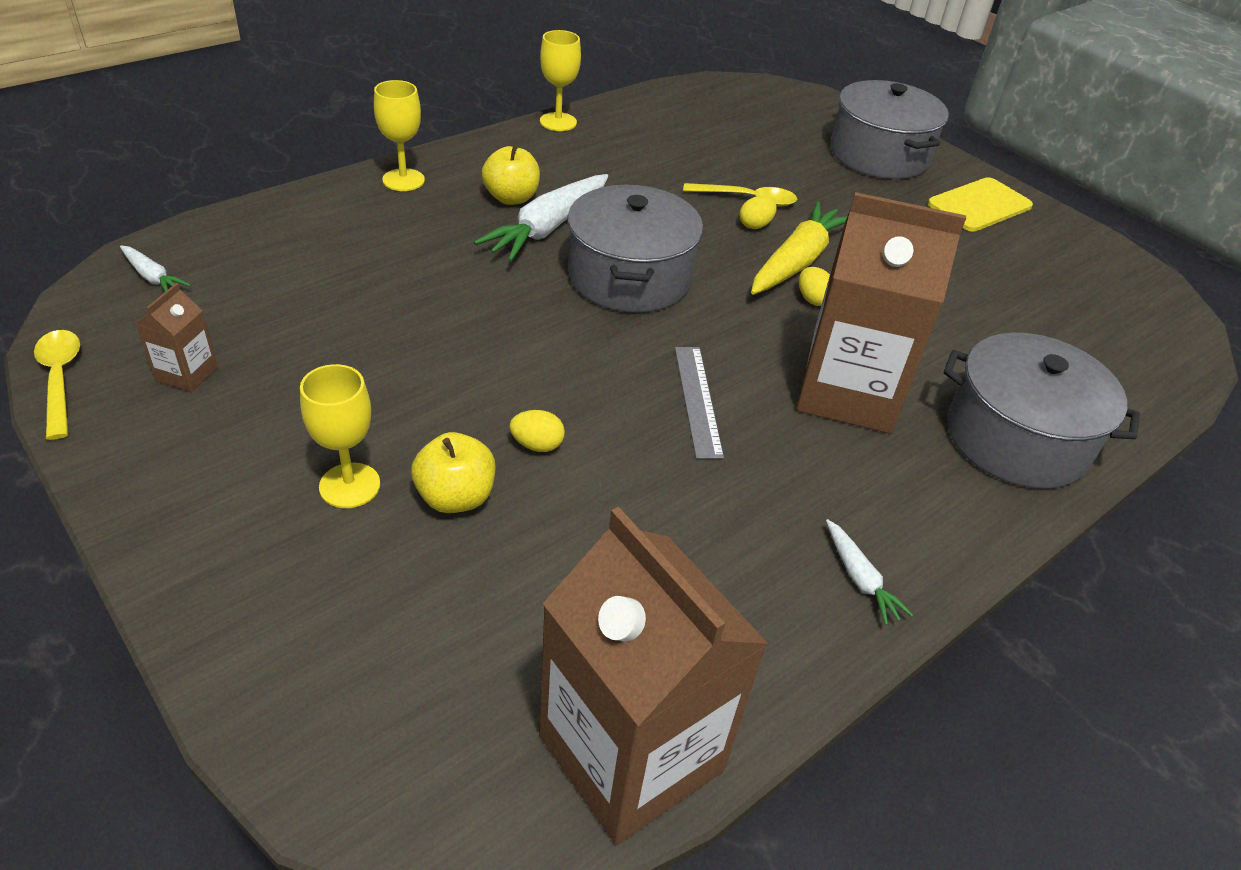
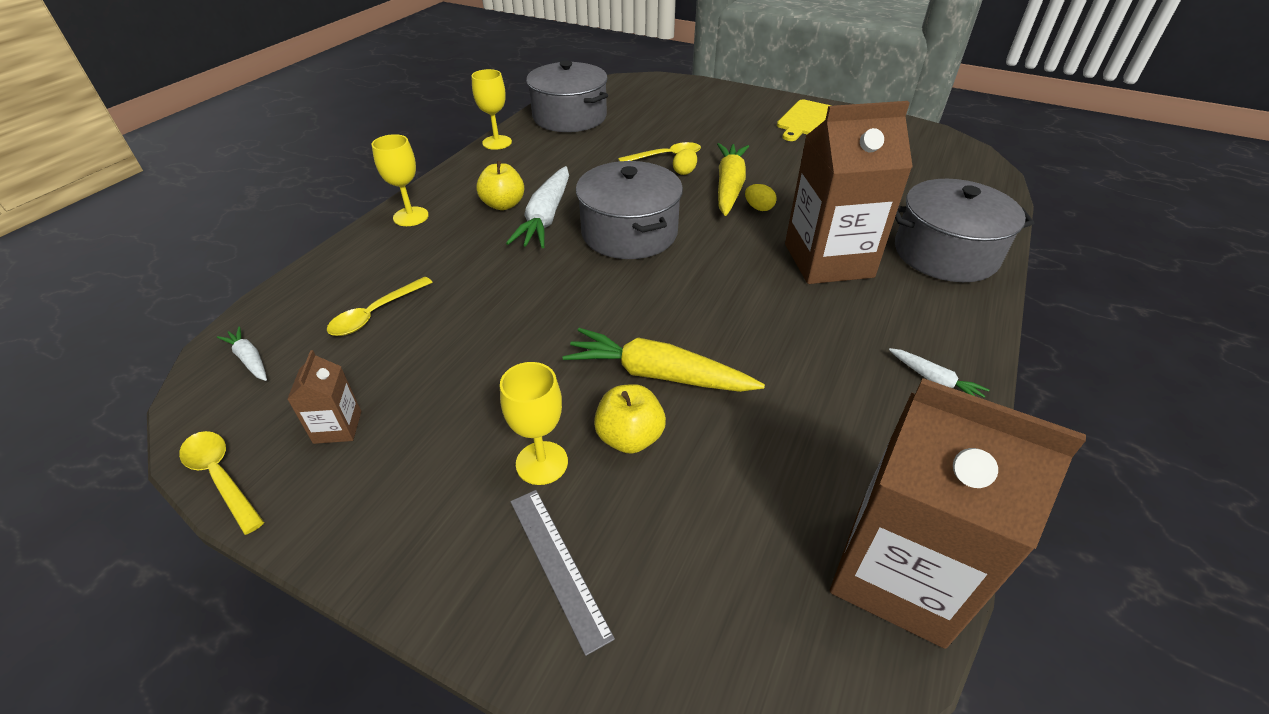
camera: 20 degrees left, 0 degrees up
white carrot [120,246,191,292] -> white carrot turned 150 degrees counterclockwise [217,326,267,381]
yellow egg [510,410,565,452] -> yellow carrot [562,328,765,392]
grey ruler [675,347,724,459] -> grey ruler moved to [511,490,615,656]
grey pot [830,80,949,179] -> grey pot moved to [526,61,608,132]
none -> yellow spoon [327,277,432,336]

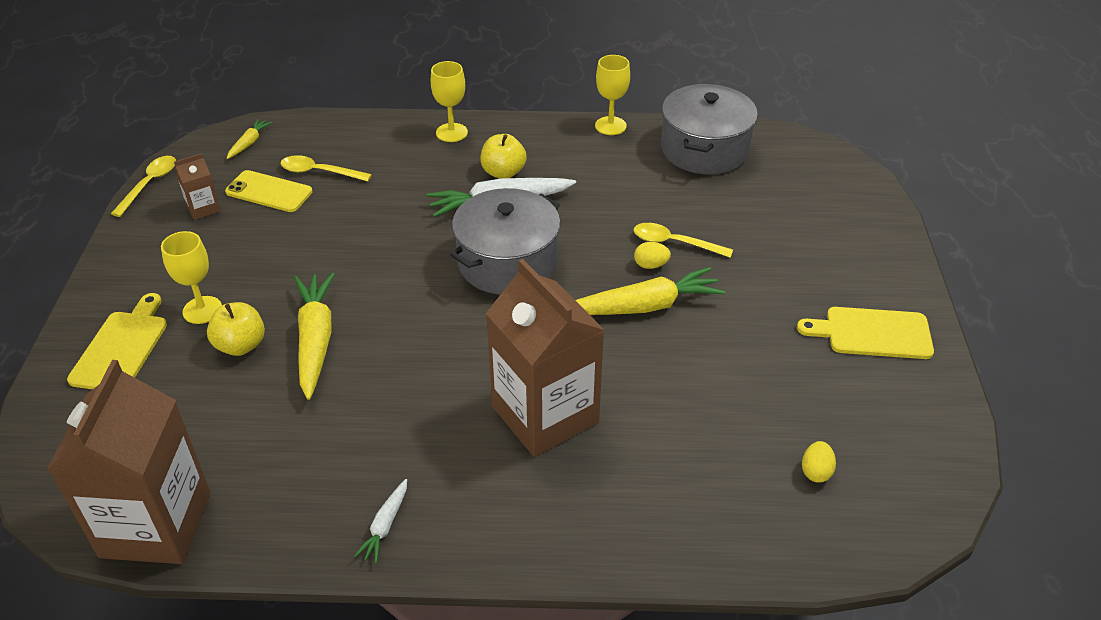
camera: 65 degrees right, 0 degrees up
white carrot [217,326,267,381] -> yellow carrot [227,119,272,159]
grey ruler [511,490,615,656] -> yellow cutting board [67,293,167,389]
yellow spoon [618,142,701,161] -> yellow spoon turned 150 degrees clockwise [633,223,733,258]
yellow egg [745,184,777,211] -> yellow egg moved to [802,441,836,483]
grey pot [895,179,1034,282] -> none
none -> yellow phone [225,170,313,212]

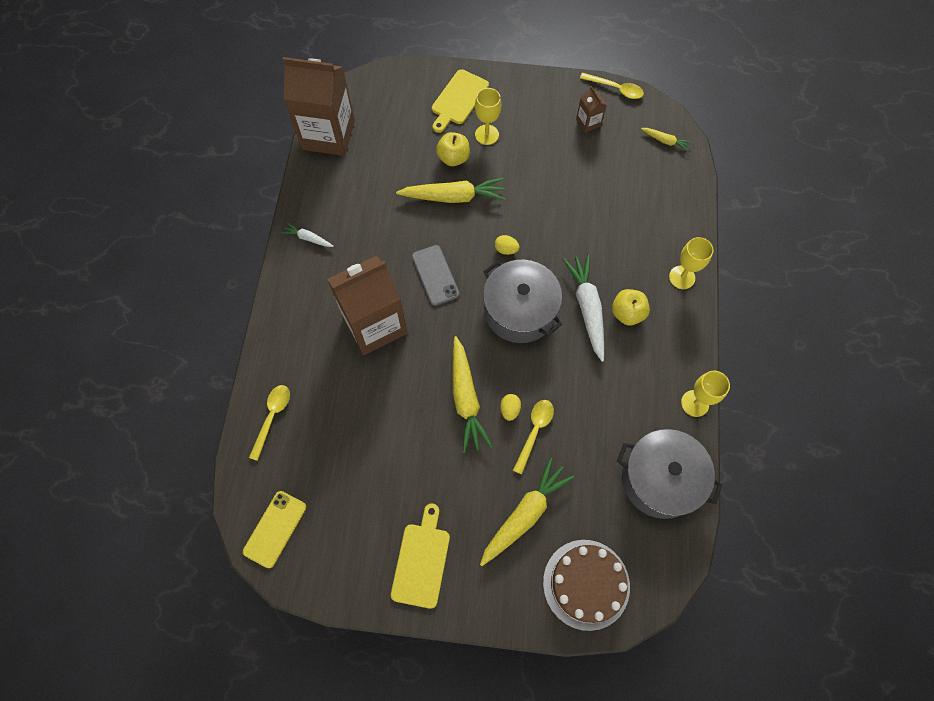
camera: 95 degrees right, 25 degrees up
yellow cutting board [67,293,167,389] -> yellow cutting board turned 105 degrees clockwise [432,69,489,133]
yellow phone [225,170,313,212] -> yellow phone moved to [243,491,306,568]
yellow spoon [280,155,372,181] -> yellow spoon moved to [249,385,290,461]
yellow egg [802,441,836,483] -> yellow egg moved to [495,235,519,255]
none -> grey phone [412,245,460,306]
none -> yellow carrot [480,457,575,566]
none -> brown cake [543,540,630,631]

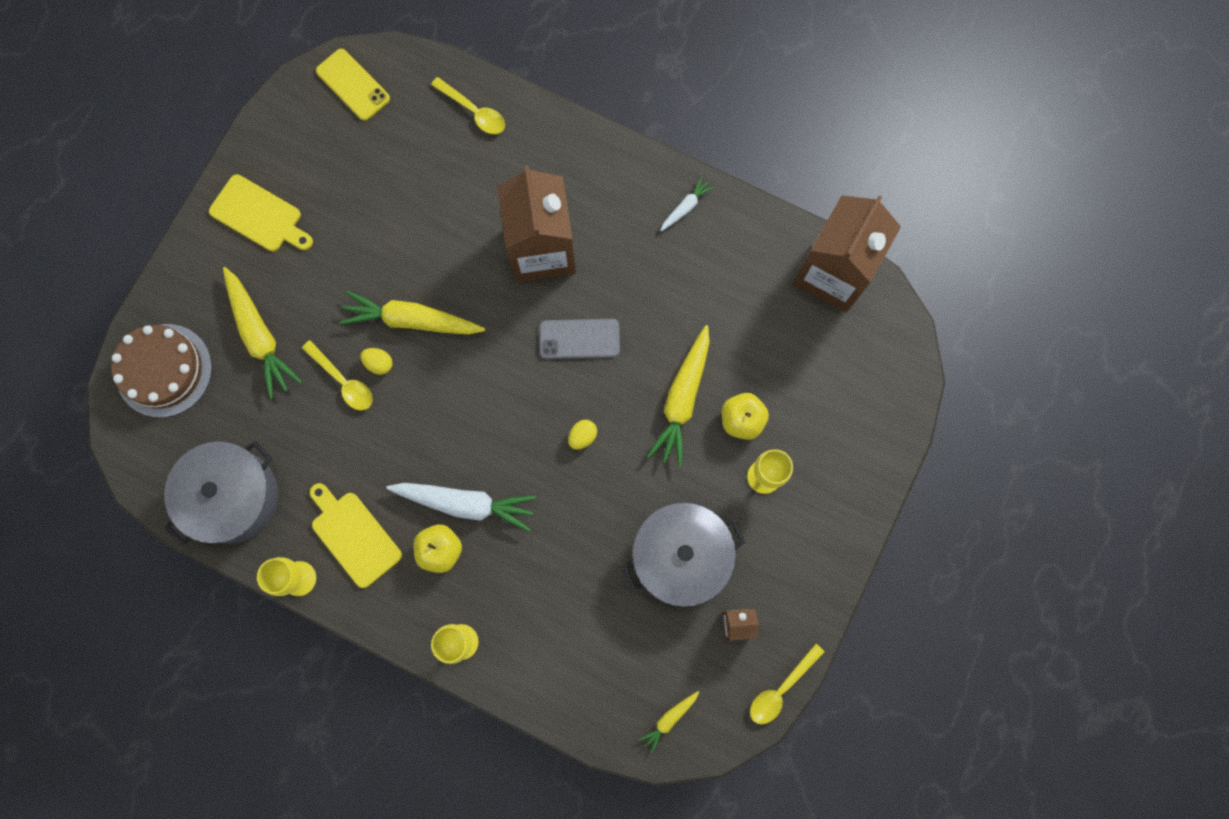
camera: 110 degrees right, 10 degrees up
yellow cutting board [432,69,489,133] -> yellow cutting board moved to [310,483,402,588]
grey pot [483,260,562,343] -> grey pot moved to [622,503,745,607]

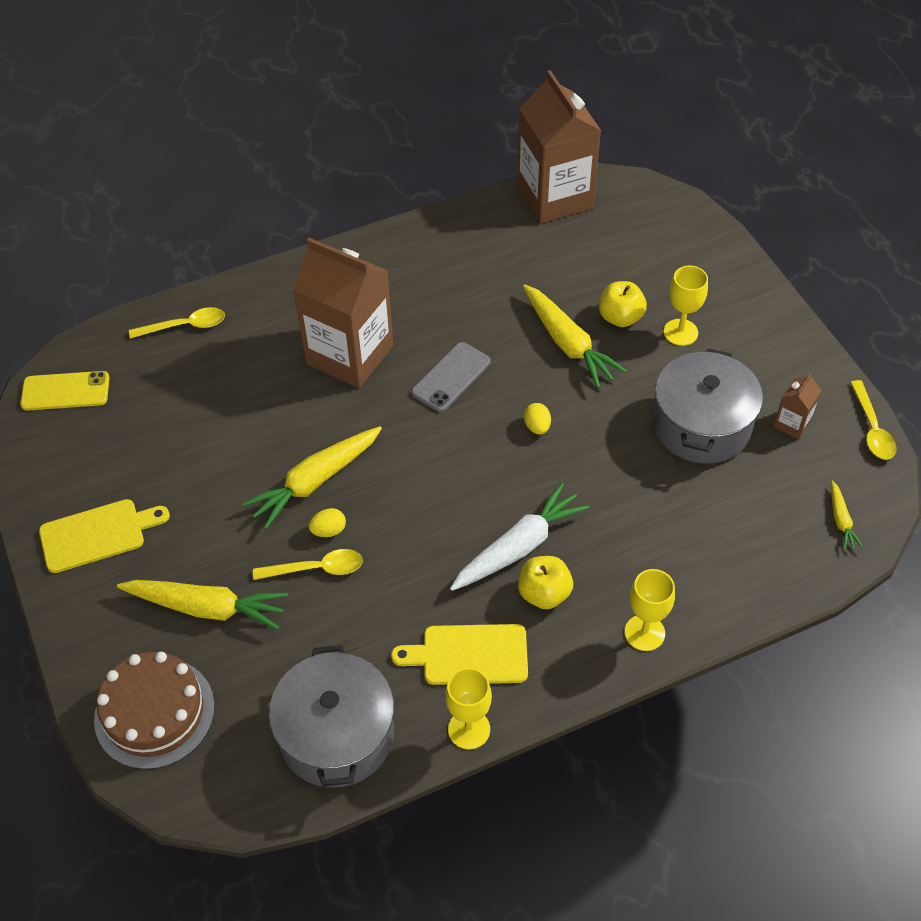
camera: 50 degrees left, 25 degrees down
white carrot [660,177,714,231] -> none

